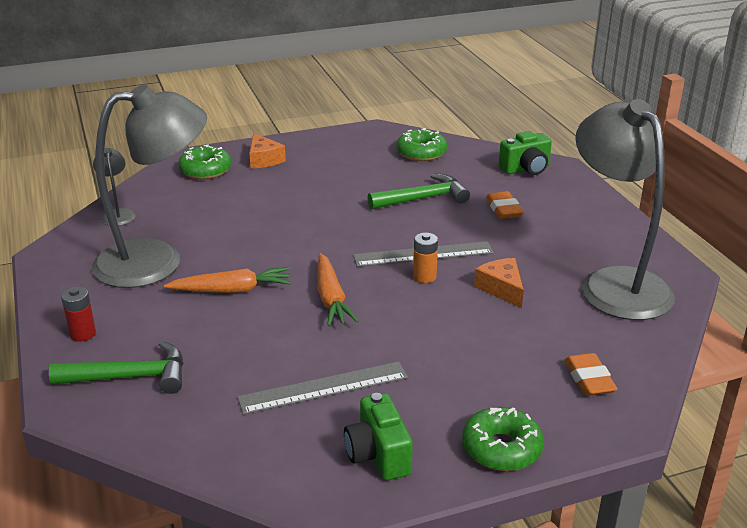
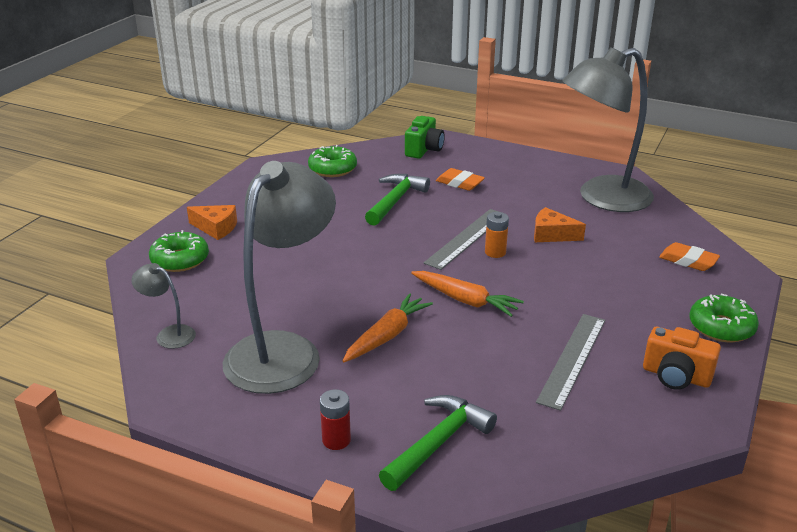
camera: 45 degrees left, 0 degrees up
green camera [344,393,413,481] -> orange camera [643,327,721,390]
grey lamp [575,99,675,320] -> grey lamp turned 45 degrees counterclockwise [562,48,654,212]

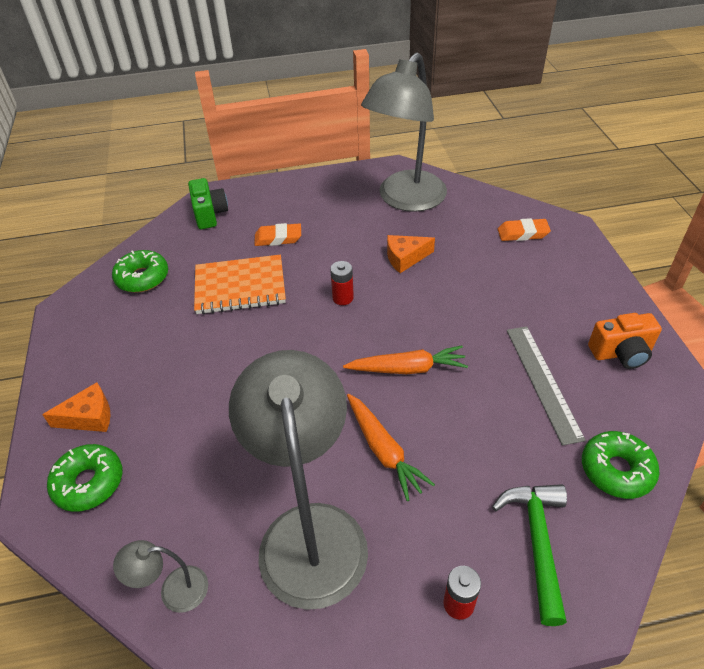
camera: 35 degrees left, 15 degrees up
orange carrot [343,293,433,362] -> orange carrot turned 150 degrees clockwise [347,394,435,501]
green hammer [365,174,430,226] -> orange notebook [194,255,286,314]
grey ruler [424,209,499,270] -> red battery [330,261,354,305]
orange battery [485,212,509,258] -> none
green donut [689,294,759,342] -> green donut moved to [582,431,660,499]

